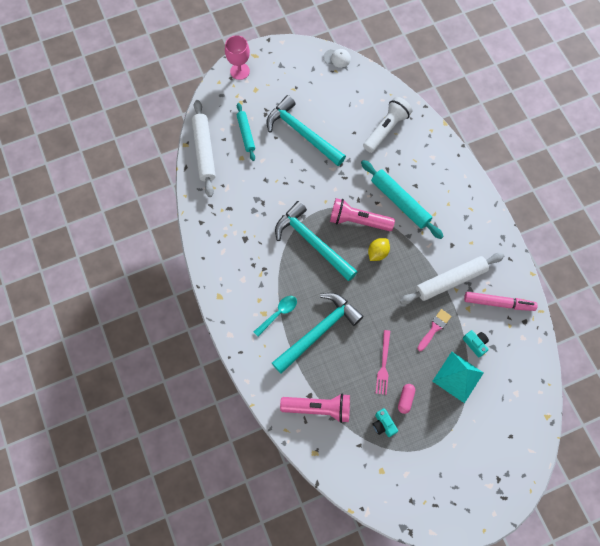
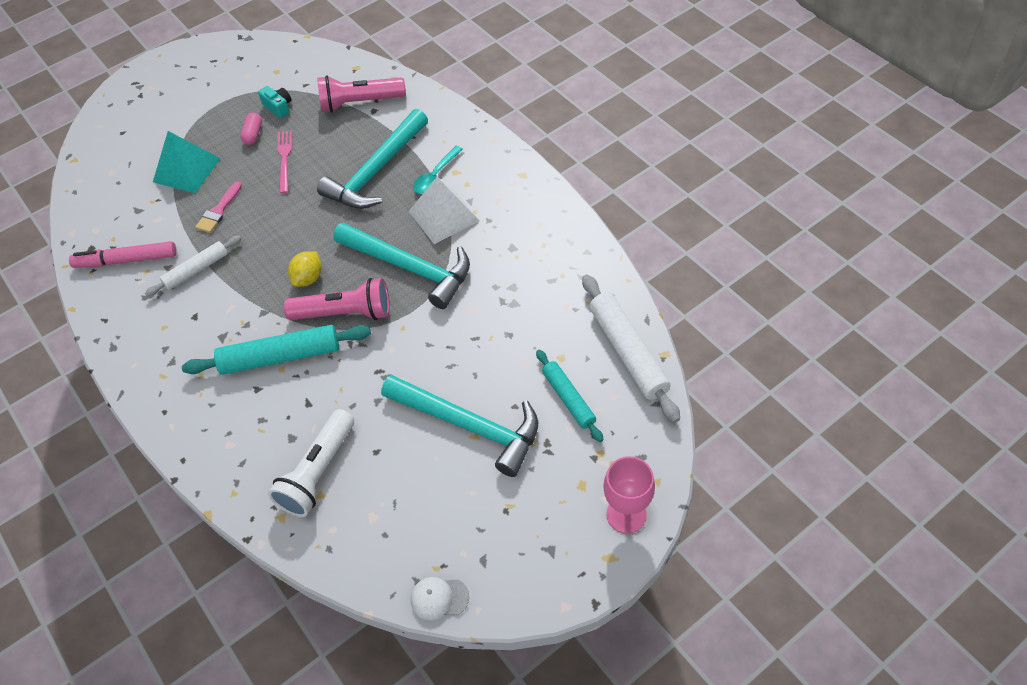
camera: 170 degrees right, 15 degrees down
turquoise rolling pin [361,160,444,239] -> turquoise rolling pin turned 45 degrees counterclockwise [182,325,371,375]
white rolling pin [400,253,504,305] -> white rolling pin [145,236,241,297], size x0.62
turquoise camera [463,330,489,357] -> none
none -> white pyramid [409,177,479,244]

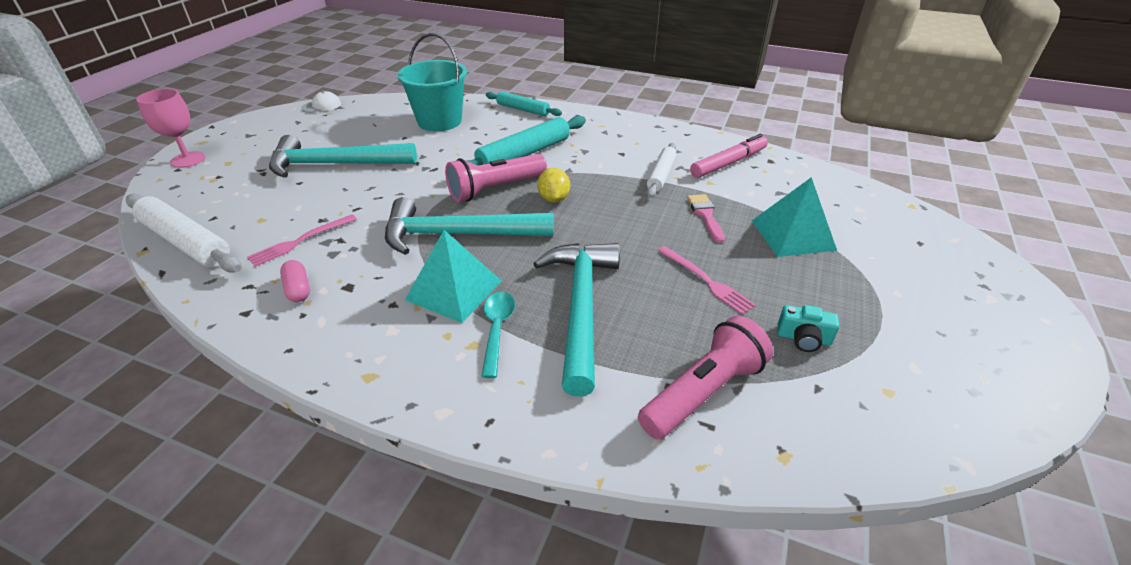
camera: 145 degrees right, 15 degrees down
pink capsule [240,112,262,145] -> pink capsule moved to [280,260,310,302]
white flashlight [268,409,354,517] -> turquoise bucket [397,33,467,131]
white pyramid [409,177,479,244] -> turquoise pyramid [405,230,501,323]
turquoise rolling pin [536,350,603,442] -> turquoise rolling pin moved to [486,91,562,116]
none -> pink fork [247,214,357,267]

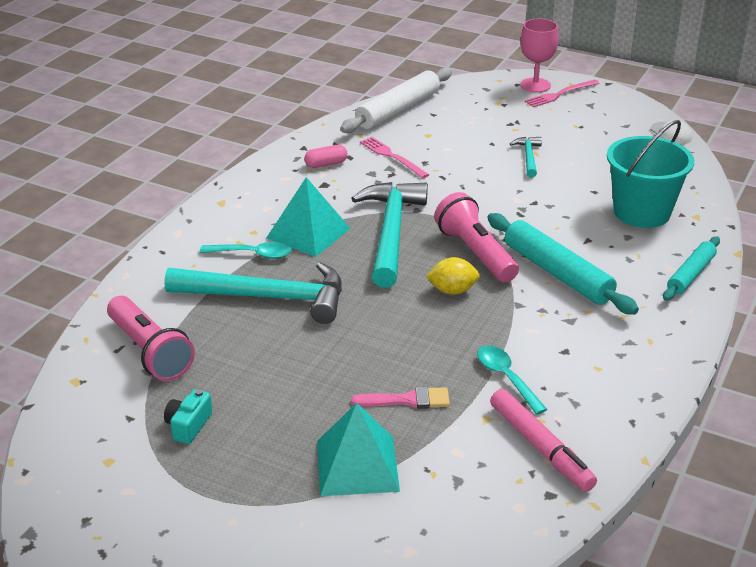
camera: 95 degrees right, 5 degrees down
turquoise hammer [269,135,417,178] -> turquoise hammer [510,137,542,178], size x0.46
white rolling pin [647,143,677,197] -> turquoise spoon [477,345,548,415]
pink fork [658,246,756,315] -> pink fork moved to [524,80,600,107]

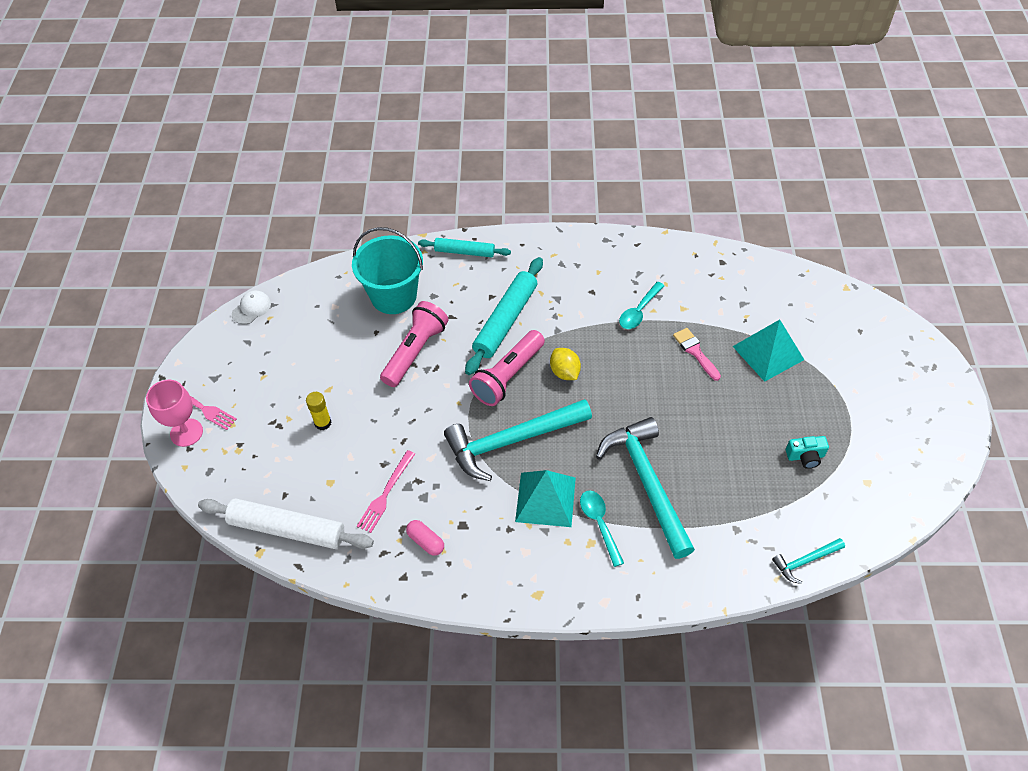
camera: 115 degrees left, 20 degrees up
pink flashlight [107,296,195,381] -> pink flashlight moved to [380,301,449,387]
pink marker [490,389,597,492] -> none
turquoise hammer [510,137,542,178] -> turquoise hammer moved to [772,538,845,584]
none -> yellow glue stick [306,392,331,430]

